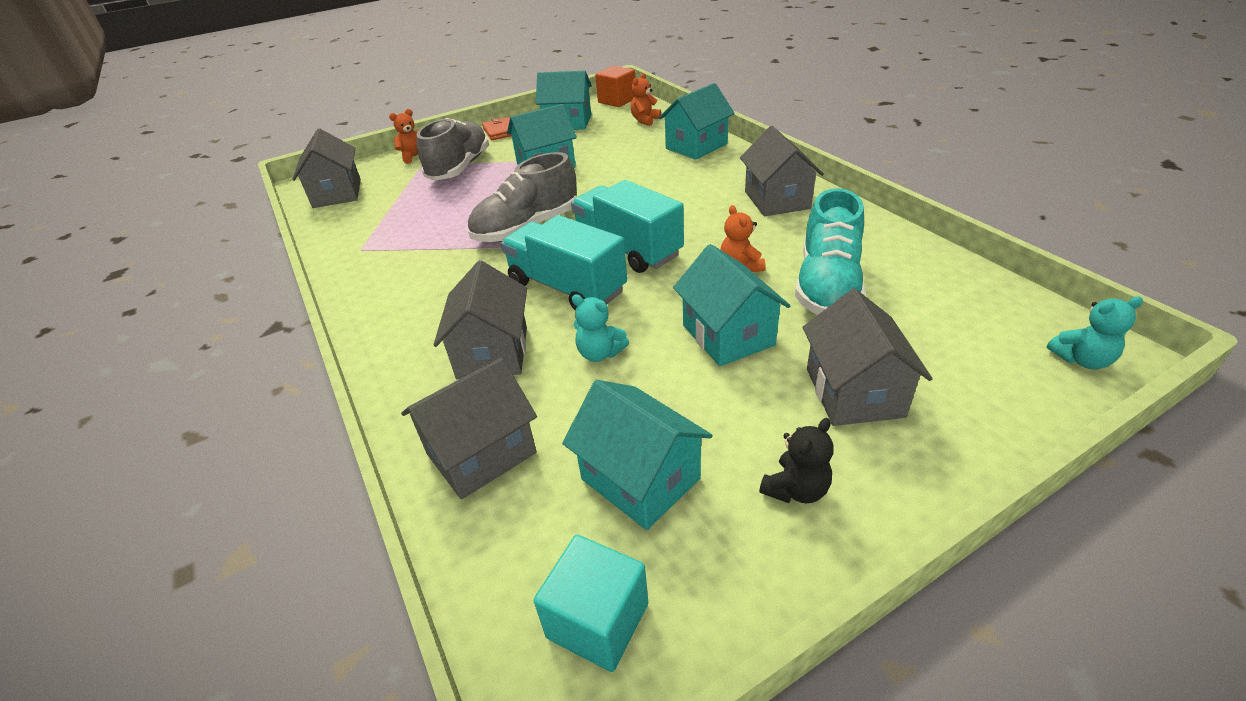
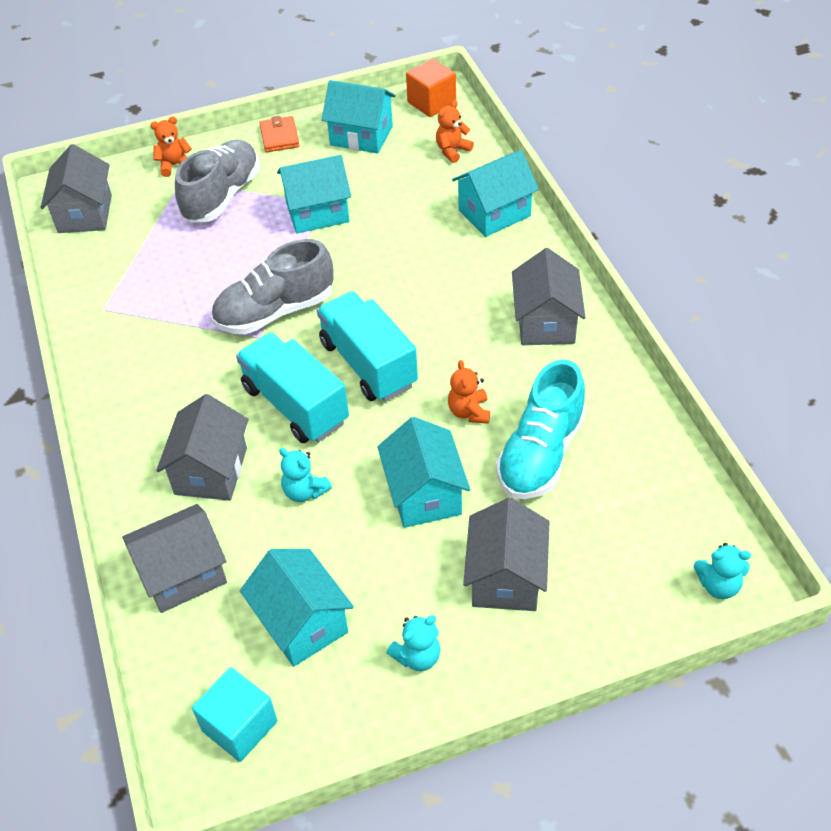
camera: 10 degrees right, 10 degrees up
black teddy bear [759,418,834,503] -> turquoise teddy bear [387,615,441,671]

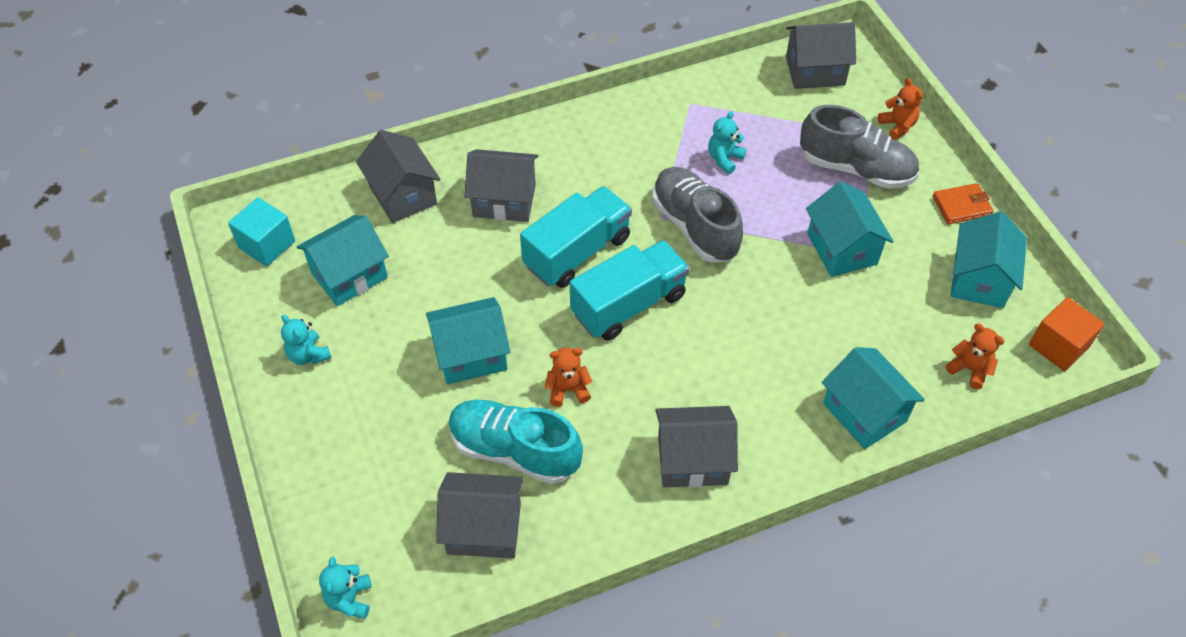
camera: 85 degrees right, 5 degrees up
turquoise teddy bear [279,448,332,502] -> turquoise teddy bear moved to [708,111,747,174]
grey house [463,498,549,611] -> grey house moved to [436,472,524,558]

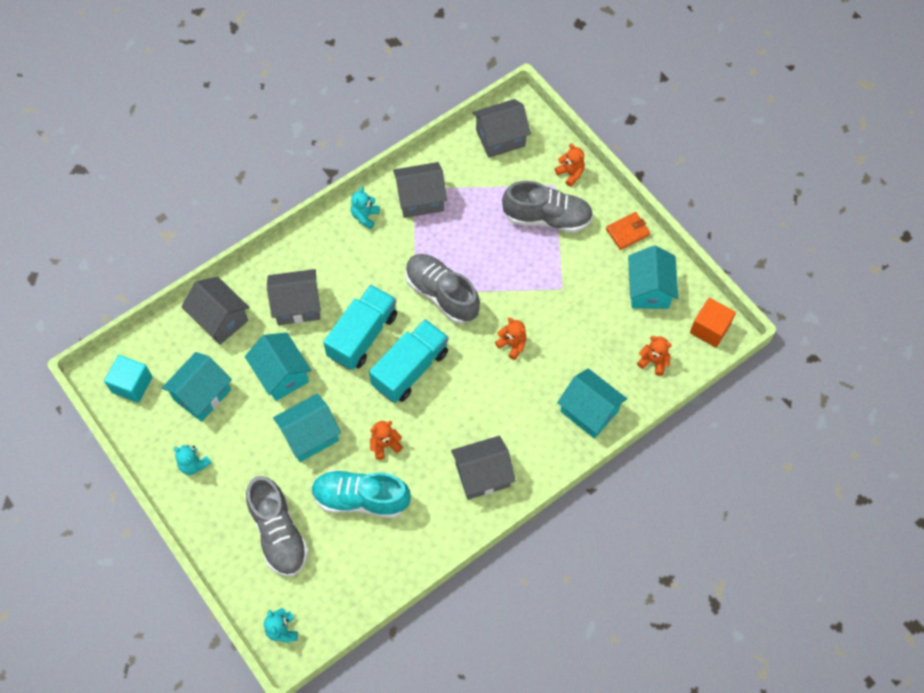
camera: 15 degrees left, 10 degrees up
grey house [436,472,524,558] -> grey house moved to [393,162,447,218]
turquoise teddy bear [708,111,747,174] -> turquoise teddy bear moved to [351,186,380,229]
turquoise house [806,181,894,277] -> turquoise house moved to [245,332,312,401]
none -> grey shoe [246,476,309,577]
none -> orange teddy bear [495,318,527,360]

